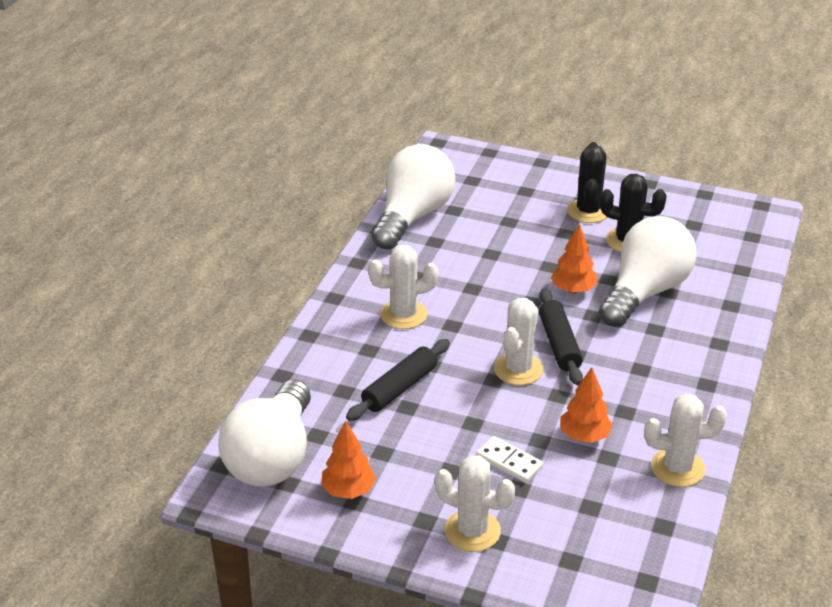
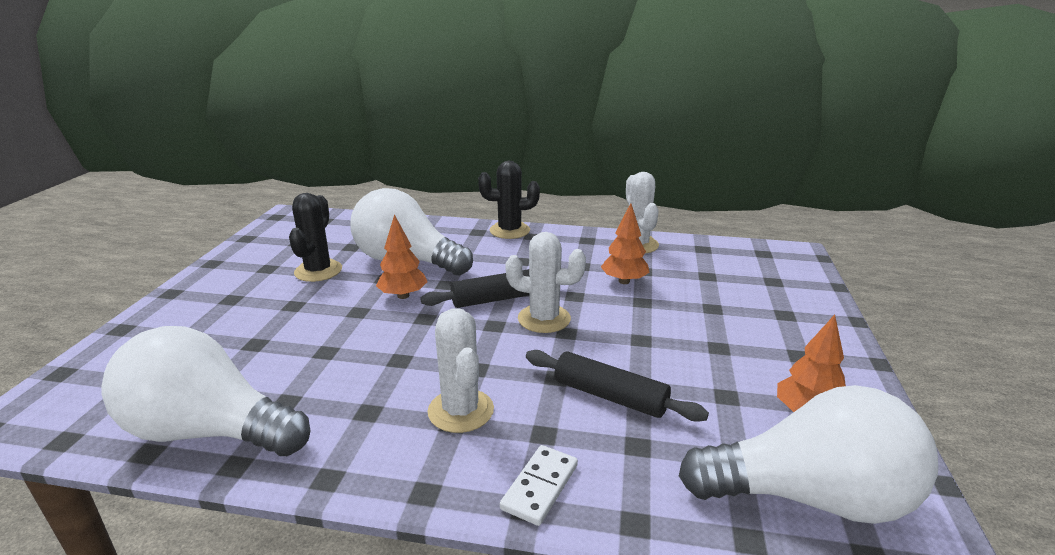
camera: 100 degrees left, 10 degrees down
white cactus [435,455,515,552] -> none
white domino [476,436,543,483] -> white domino moved to [500,445,578,526]
black cactus [567,142,607,223] -> black cactus moved to [478,161,540,239]

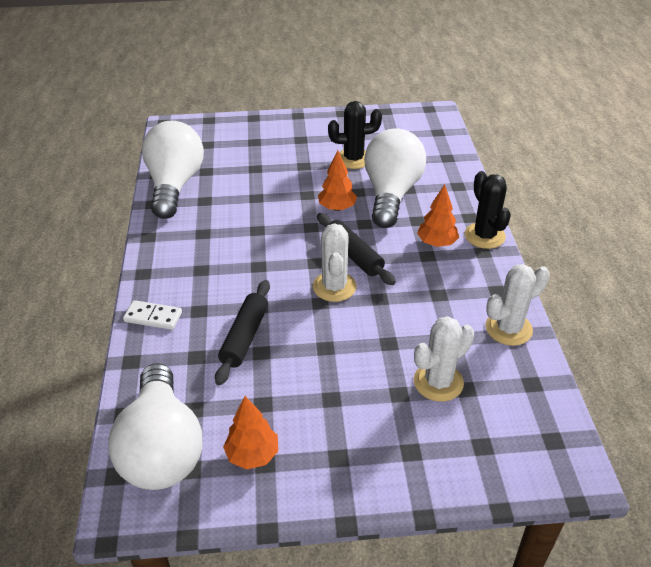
camera: 75 degrees right, 15 degrees up
white cactus [427,308,494,433] -> white cactus moved to [414,316,474,402]
orange tree [601,203,650,284] -> orange tree moved to [417,184,459,247]

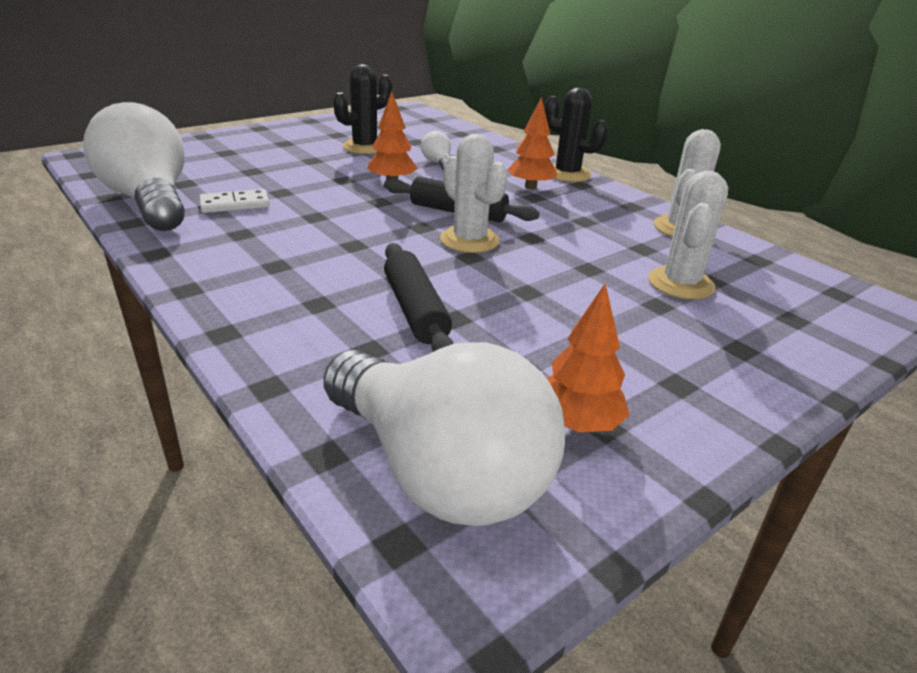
camera: 35 degrees left, 10 degrees down
white domino [123,300,182,330] -> white domino moved to [199,189,270,213]
white light bulb [364,128,426,228] -> white light bulb [421,131,451,171], size x0.41

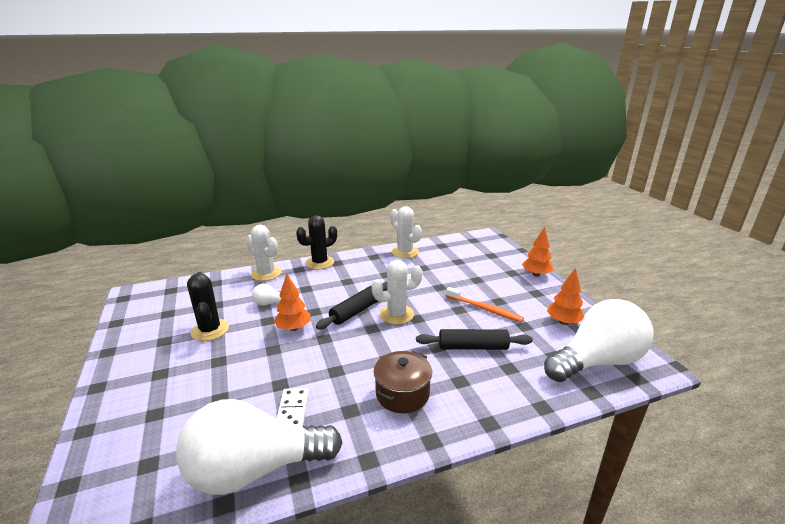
camera: 70 degrees left, 5 degrees down
orange tree [507,97,557,190] -> orange tree moved to [522,227,553,277]
white cactus [648,171,728,299] -> white cactus moved to [246,225,281,281]
none -> brown pot [374,351,432,413]
none -> orange toothbrush [446,287,524,322]

